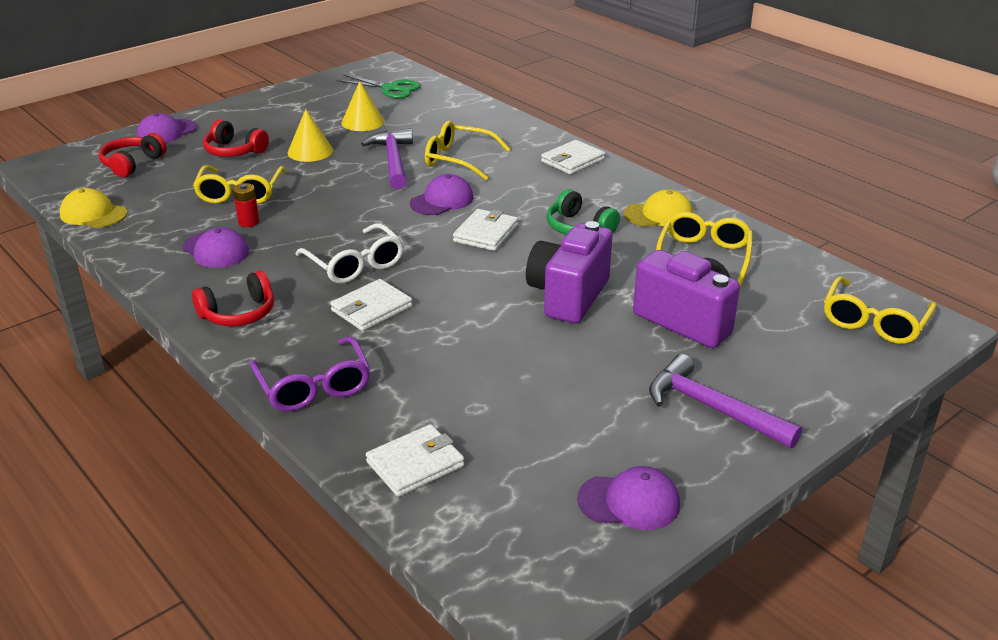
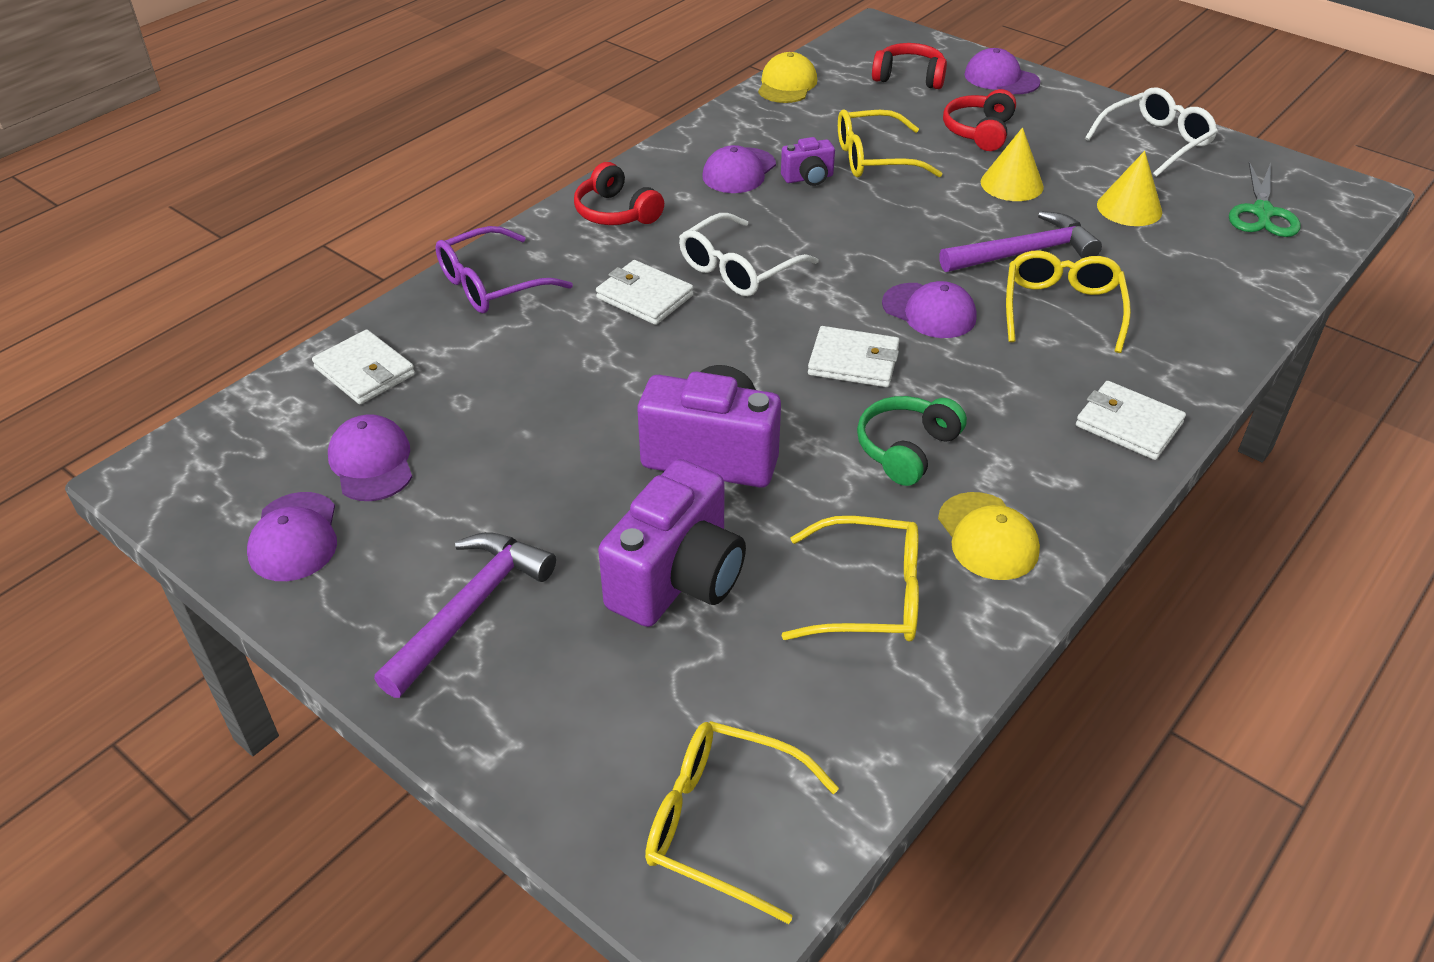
camera: 80 degrees right, 10 degrees up
red battery [233,183,259,227] -> purple camera [781,137,835,186]
none -> purple cap [328,414,412,501]
none -> white glasses [1085,88,1218,177]

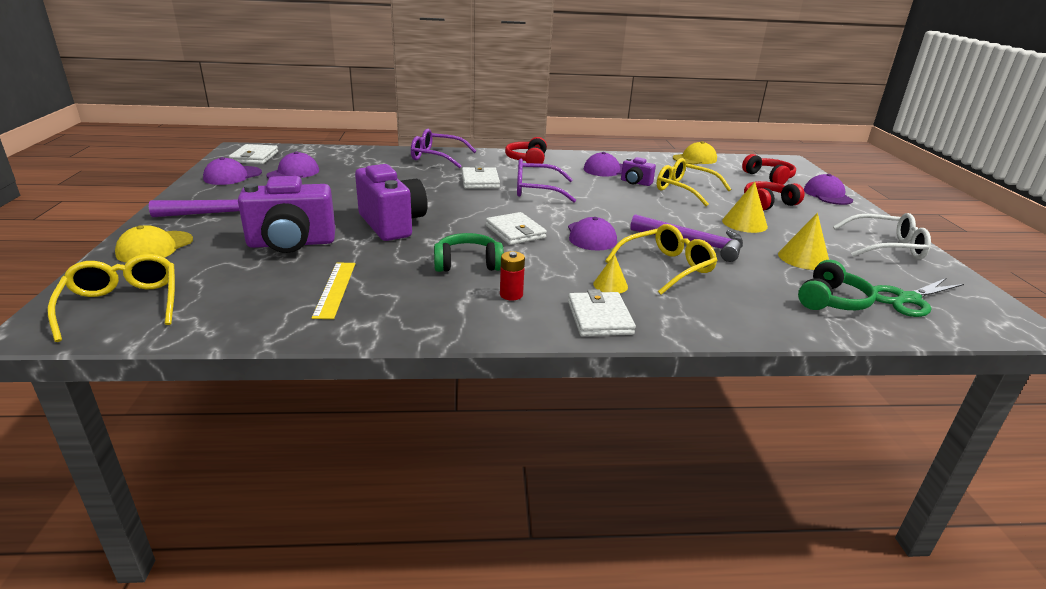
camera: 45 degrees right, 15 degrees down
white wallet [312,330,415,404] -> white wallet moved to [229,144,278,164]
white glasses [679,213,818,296] -> purple glasses [517,159,576,202]
yellow glasses [782,516,919,642] -> yellow ruler [312,263,355,319]
yellow cap [938,492,1040,580] -> yellow cap moved to [115,225,193,263]
none -> red battery [500,251,525,300]
none -> yellow cone [593,254,628,294]
none -> green headphones [798,260,876,310]

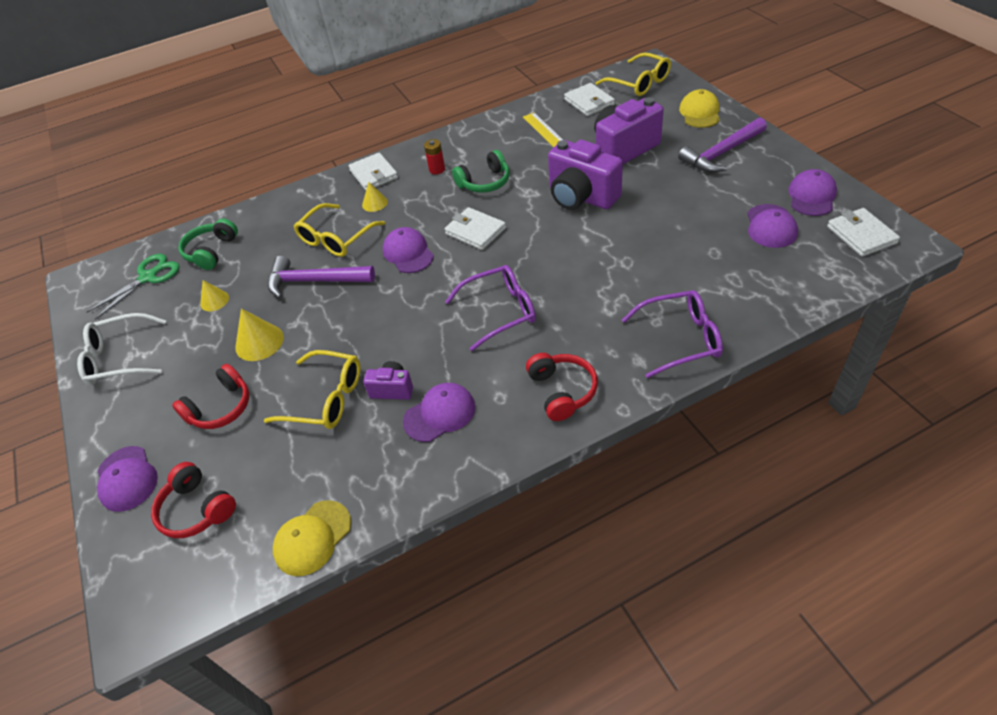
camera: 165 degrees right, 20 degrees up
white wallet [462,166,500,188] -> white wallet moved to [564,83,615,116]
yellow cone [778,213,829,270] -> yellow cone [200,280,229,311], size x0.63

